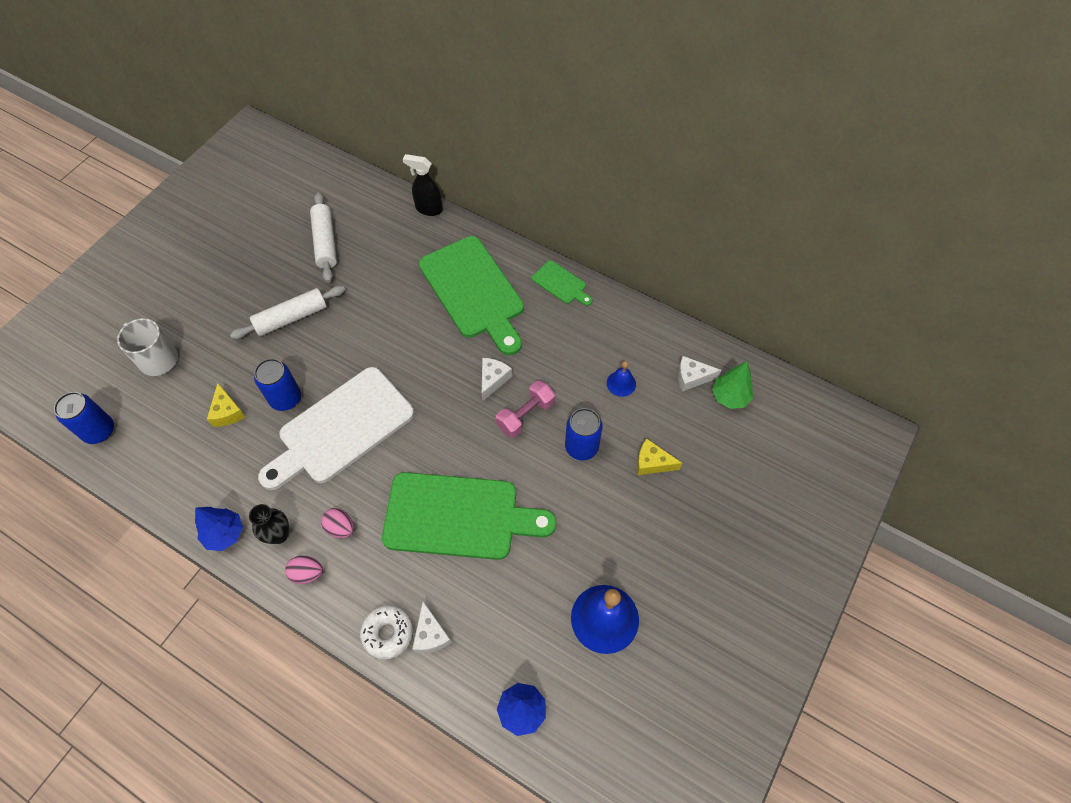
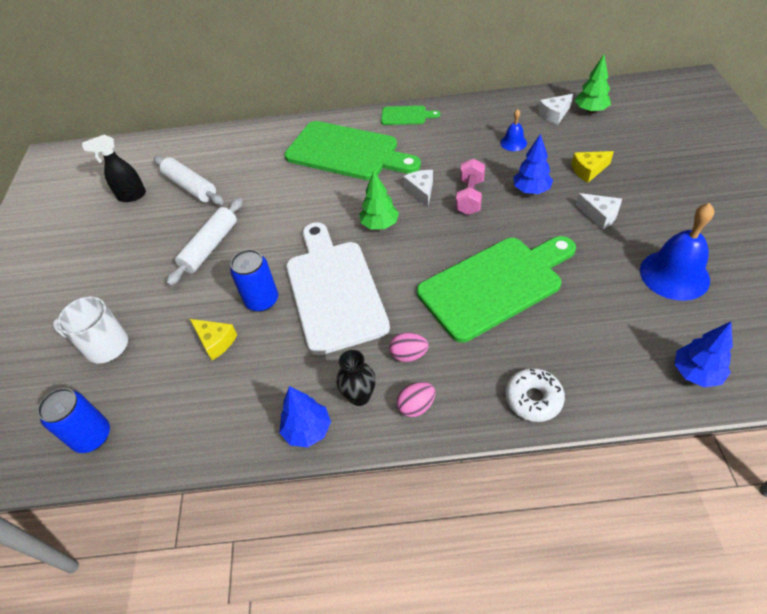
camera: 30 degrees left, 10 degrees down
white cutting board [258,367,414,490] -> white cutting board turned 150 degrees clockwise [286,222,390,355]
black spray bottle [403,154,442,216] -> black spray bottle moved to [82,135,146,202]
white cheese [412,601,452,653] -> white cheese moved to [576,193,622,230]
blue can [565,408,602,460] -> blue tree [513,134,553,194]
none -> green tree [360,170,399,229]

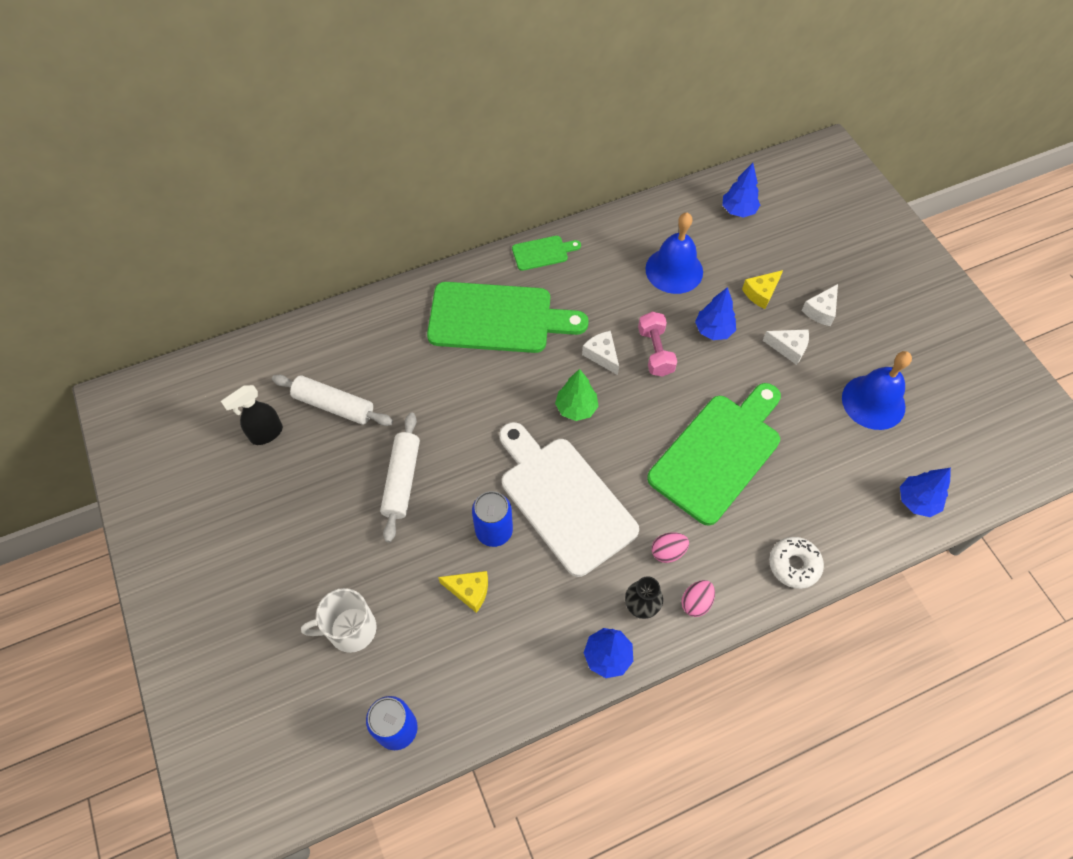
camera: 25 degrees left, 10 degrees up
blue bell [500,109,527,151] -> blue bell [645,213,703,294], size x1.99
white cheese [538,94,573,125] -> white cheese moved to [801,284,838,326]
green tree [575,54,611,113] -> blue tree [722,163,760,218]

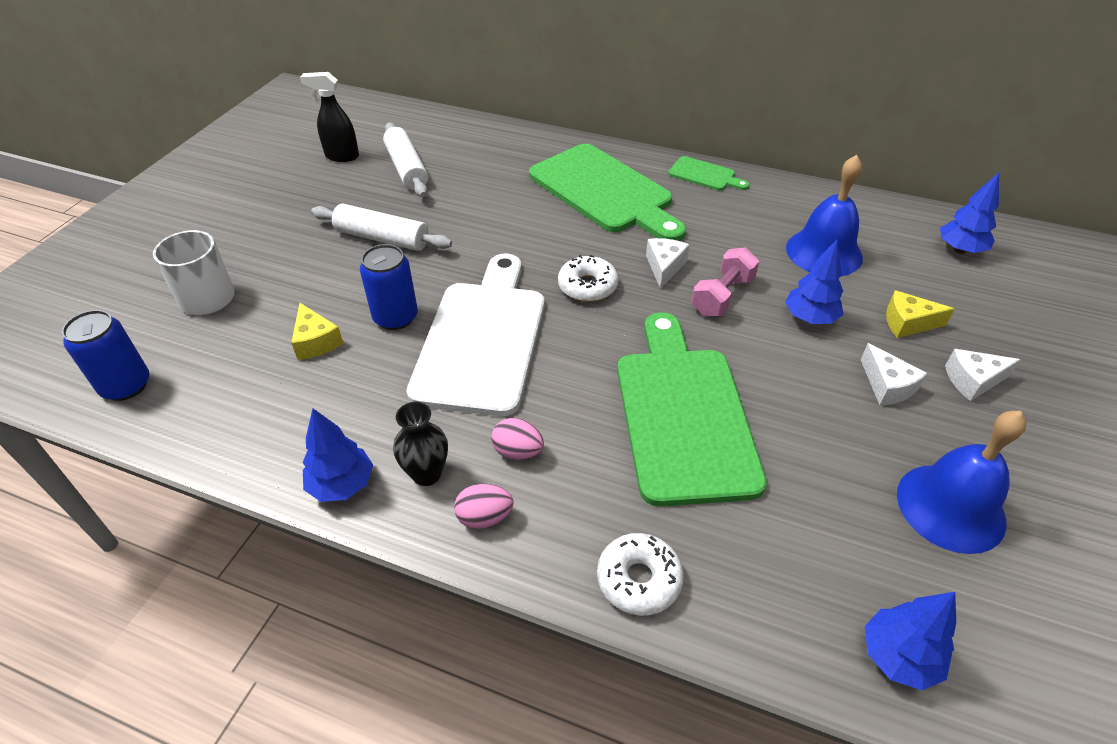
camera: 45 degrees right, 15 degrees down
white rolling pin [380,412,420,542] -> white rolling pin turned 60 degrees clockwise [311,203,452,251]
green tree [555,369,599,421] -> white donut [558,255,618,302]
green cutting board [647,383,781,526] -> green cutting board turned 90 degrees counterclockwise [617,312,767,507]

